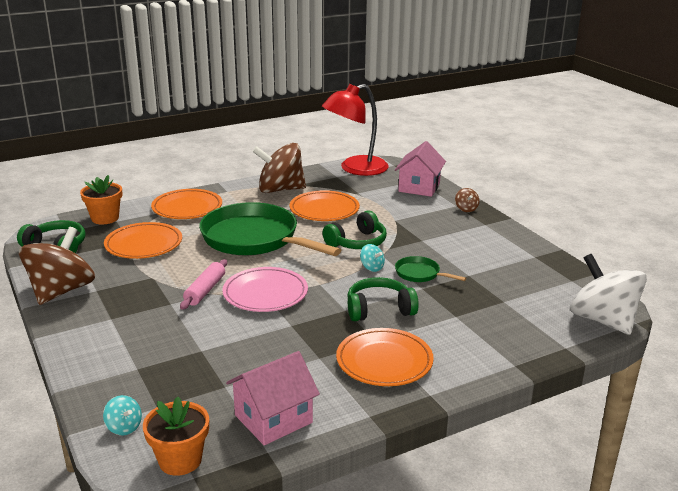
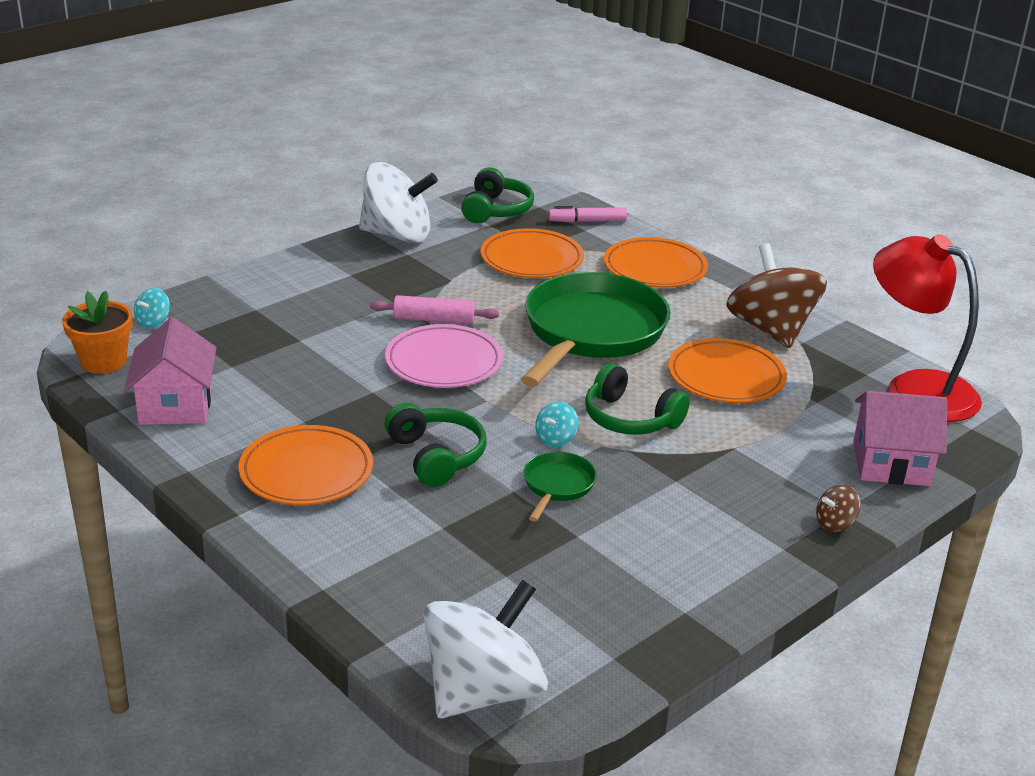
camera: 75 degrees right, 5 degrees up
brown spinning top [19,227,95,305] -> white spinning top [359,162,438,243]
orange flower pot [80,175,122,224] -> pink marker [548,206,627,223]
pink house [226,351,320,445] -> pink house turned 45 degrees clockwise [124,317,216,425]

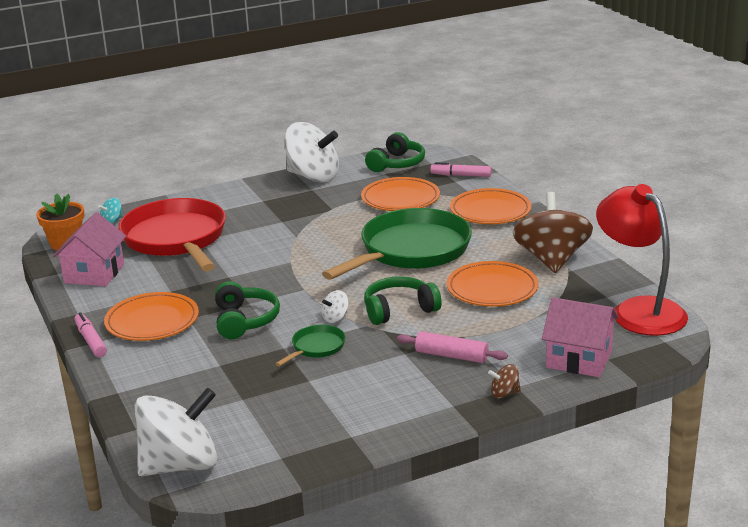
camera: 20 degrees right, 5 degrees down
pink rolling pin [370,295,499,324] -> pink rolling pin moved to [397,331,508,363]
pink plate [385,324,503,388] -> none
turquoise spinning top [535,402,578,447] -> white spinning top [321,290,349,323]
green headphones [585,363,690,435] -> green headphones turned 105 degrees clockwise [364,276,442,325]
none -> pink marker [74,312,107,357]
none -> red pan [118,198,226,271]

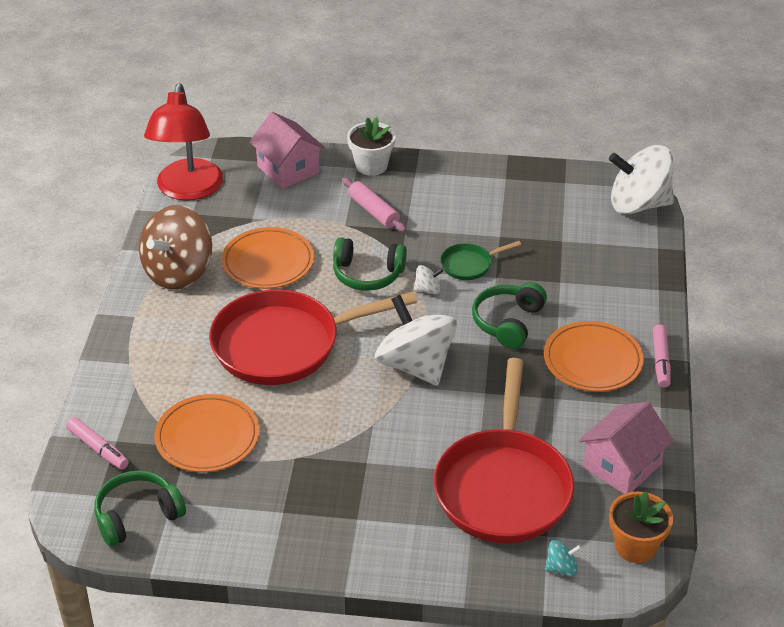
camera: 150 degrees left, 15 degrees up
white spinning top [284,122,339,183] -> white spinning top moved to [375,295,457,386]
green pan [322,208,472,280] -> red pan [209,289,417,385]
orange plate [450,188,532,224] -> none
brown spinning top [488,364,521,399] -> white flower pot [347,117,396,176]

